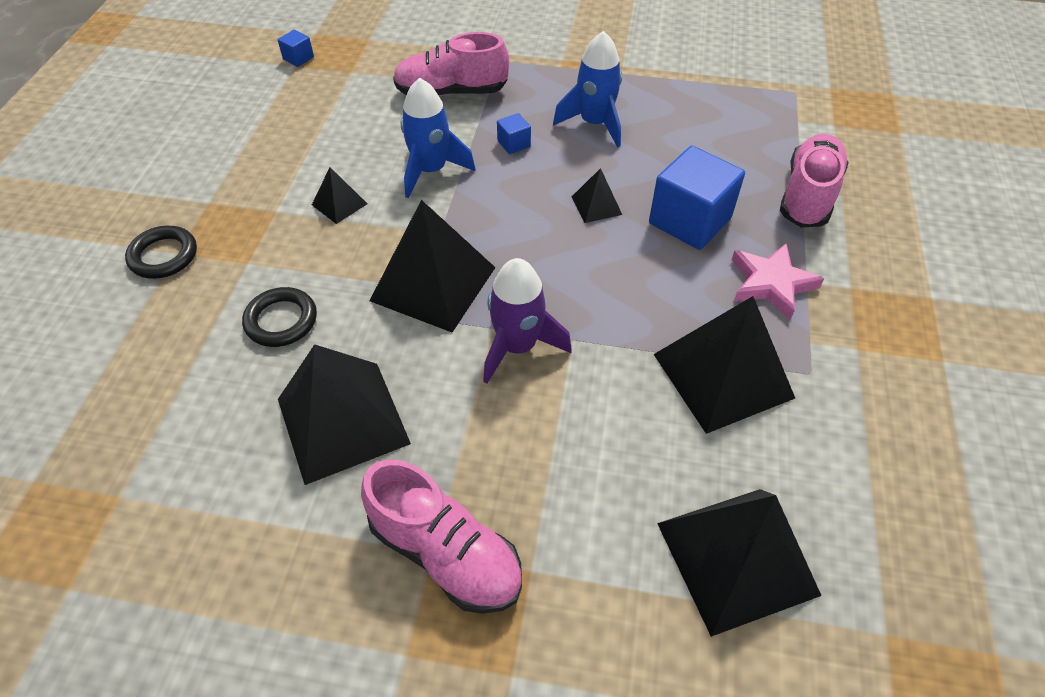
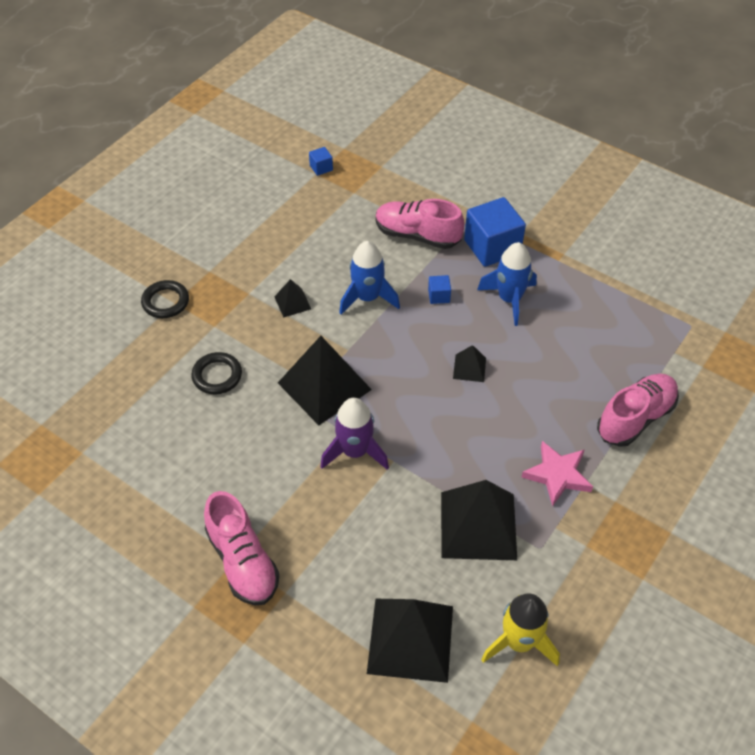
camera: 25 degrees right, 0 degrees up
black pyramid [278,344,411,485] -> none
blue cube [649,146,745,250] -> blue cube moved to [464,197,526,267]
none -> yellow rocket [481,593,560,667]

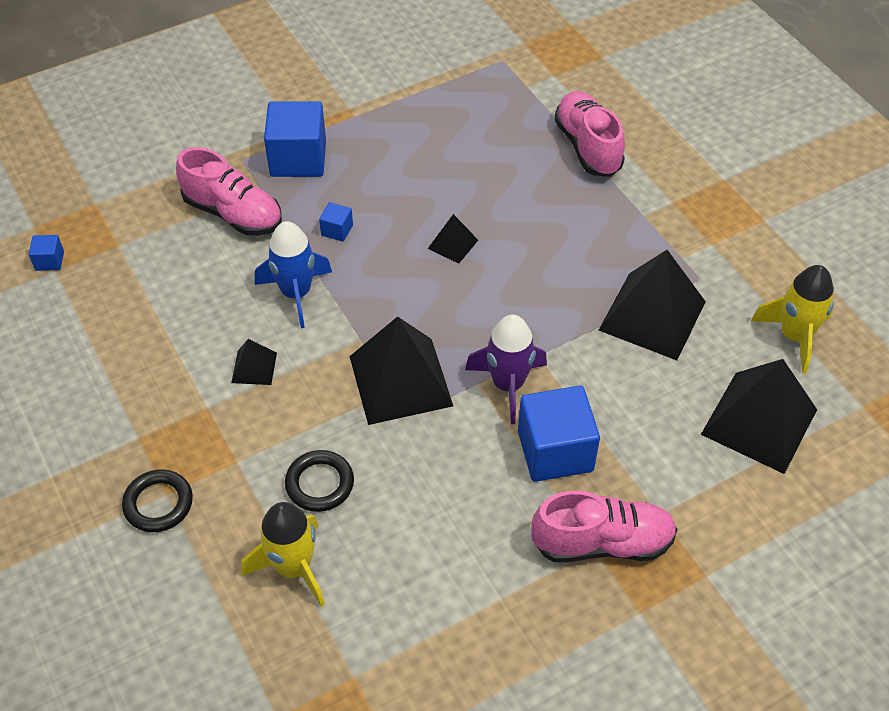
camera: 65 degrees left, 0 degrees up
pink shoe [376,199,464,249] -> pink shoe turned 105 degrees counterclockwise [176,147,282,236]
blue rocket [477,242,537,326] -> none
pink star [521,441,593,507] -> none
none -> yellow rocket [242,502,325,607]
none -> blue cube [518,386,600,482]

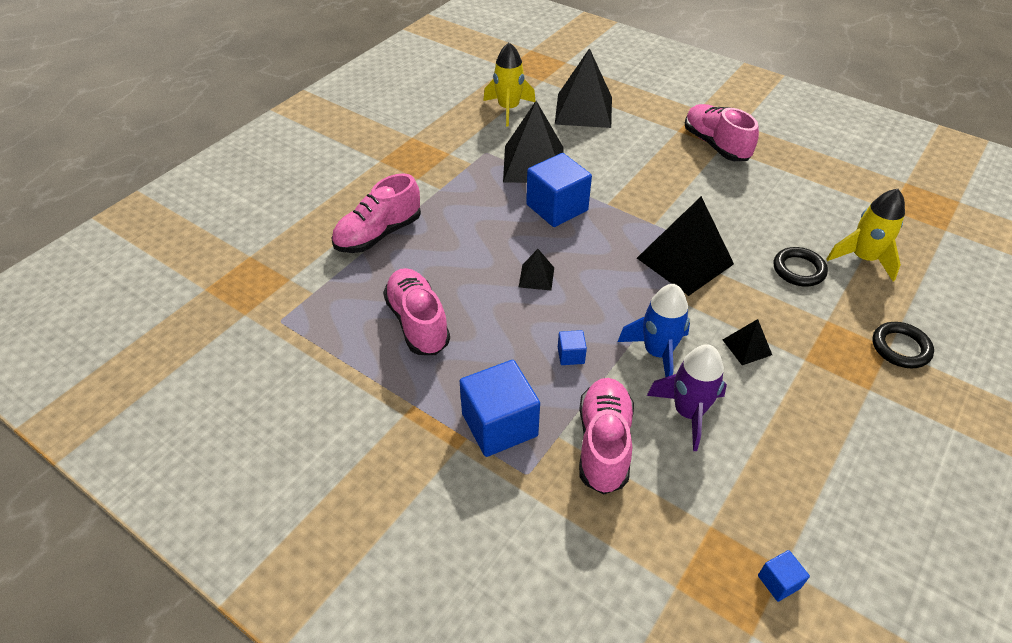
camera: 115 degrees left, 5 degrees down
purple rocket [465,315,547,424] -> purple rocket moved to [647,344,727,451]
blue cube [518,386,600,482] -> blue cube moved to [526,153,592,227]
none -> pink shoe [383,268,450,355]

